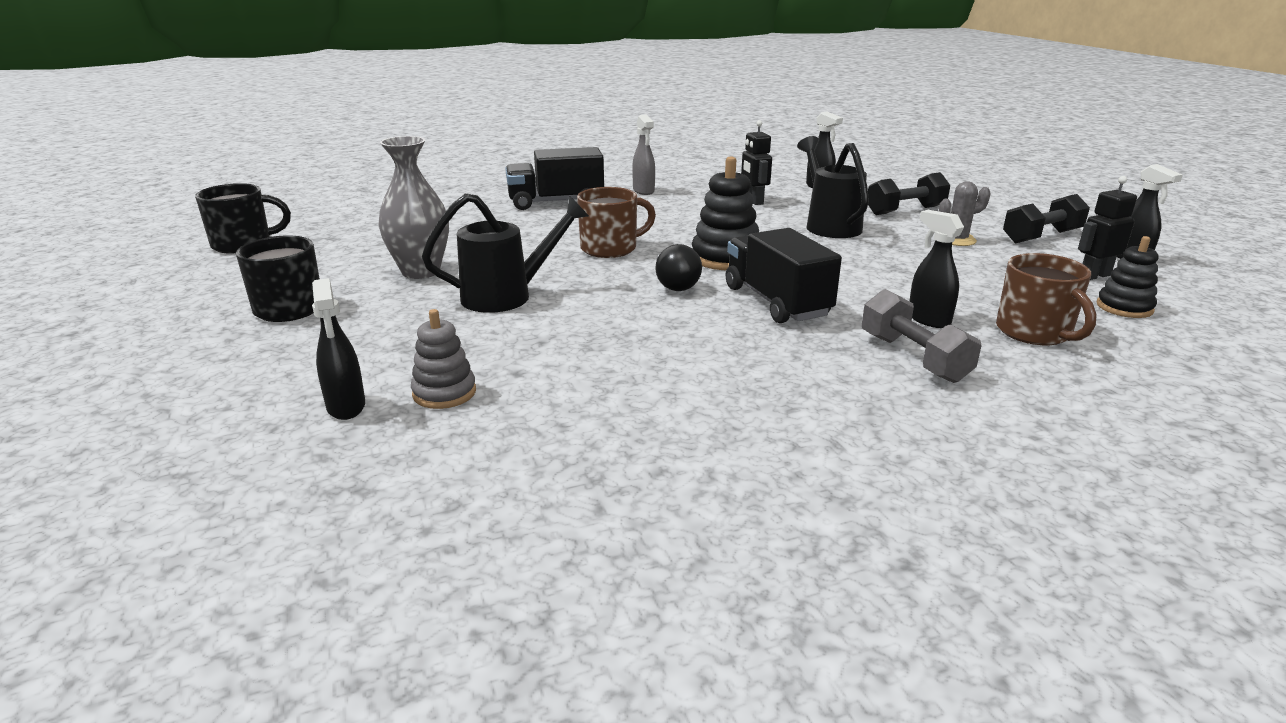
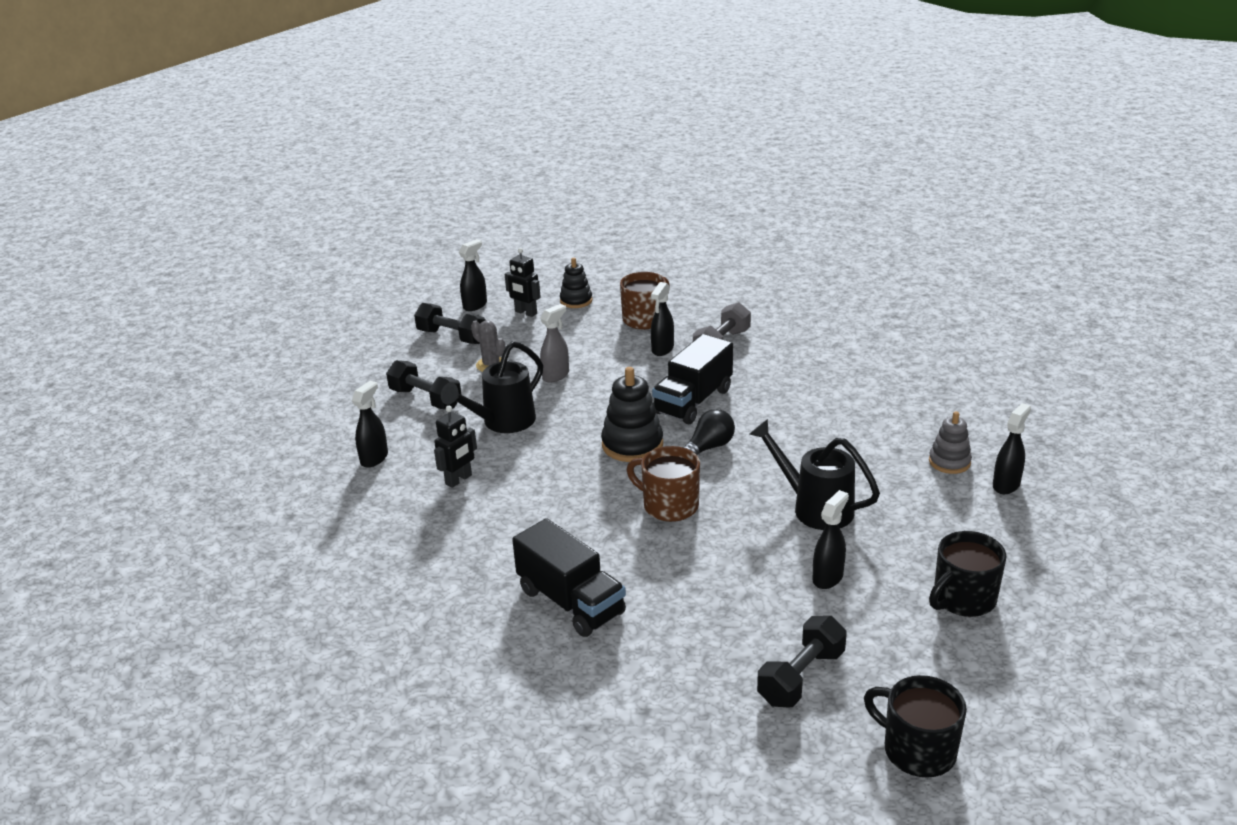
camera: 120 degrees left, 5 degrees up
grey vase [379,136,449,279] -> black spray bottle [812,490,849,589]
grey spray bottle [632,115,655,195] -> grey spray bottle moved to [540,304,569,383]
none -> black dumbbell [757,616,847,707]

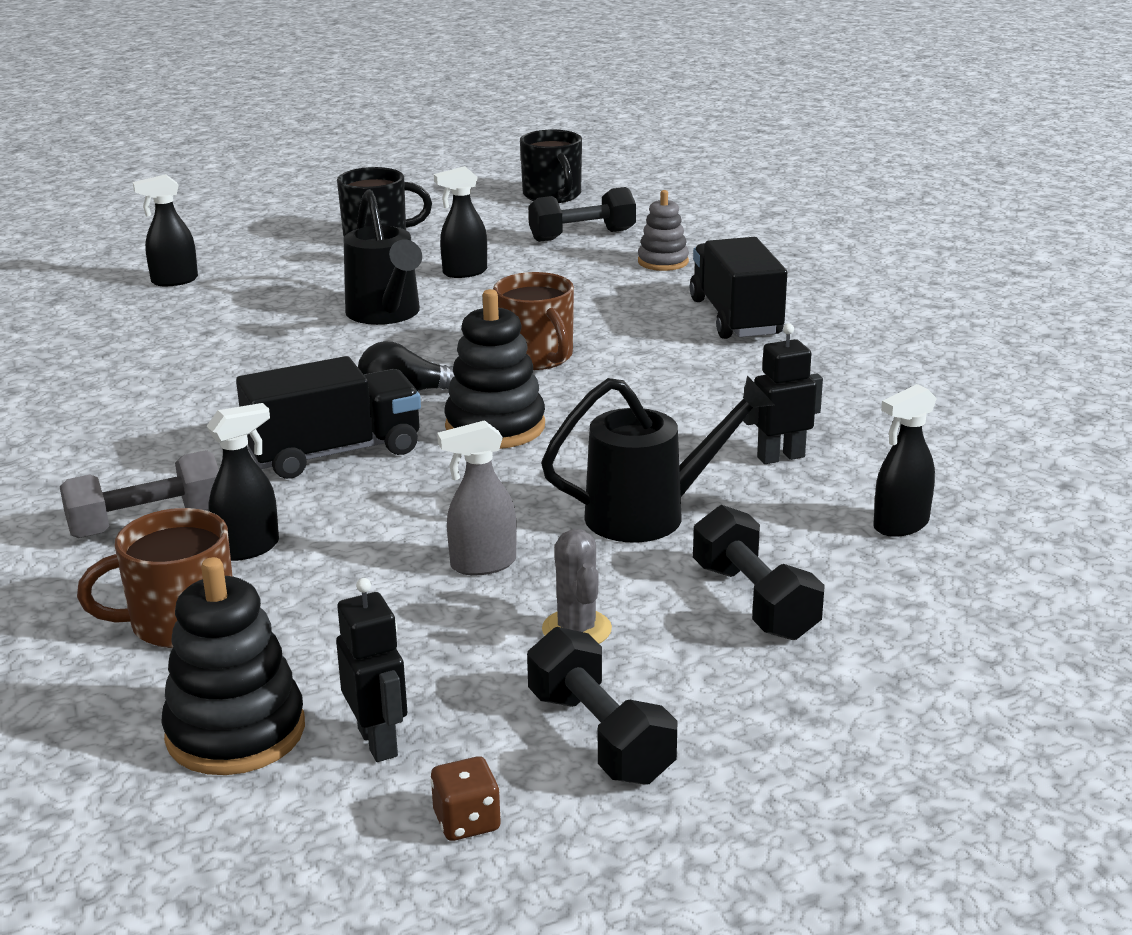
camera: 150 degrees left, 5 degrees down
black spray bottle [459,239,487,311] -> brown dice [431,756,501,841]
black stacking toy [560,258,592,308] -> black stacking toy [161,557,305,775], size x1.56
grey stacking toy [929,411,972,474] -> grey stacking toy moved to [638,190,689,271]

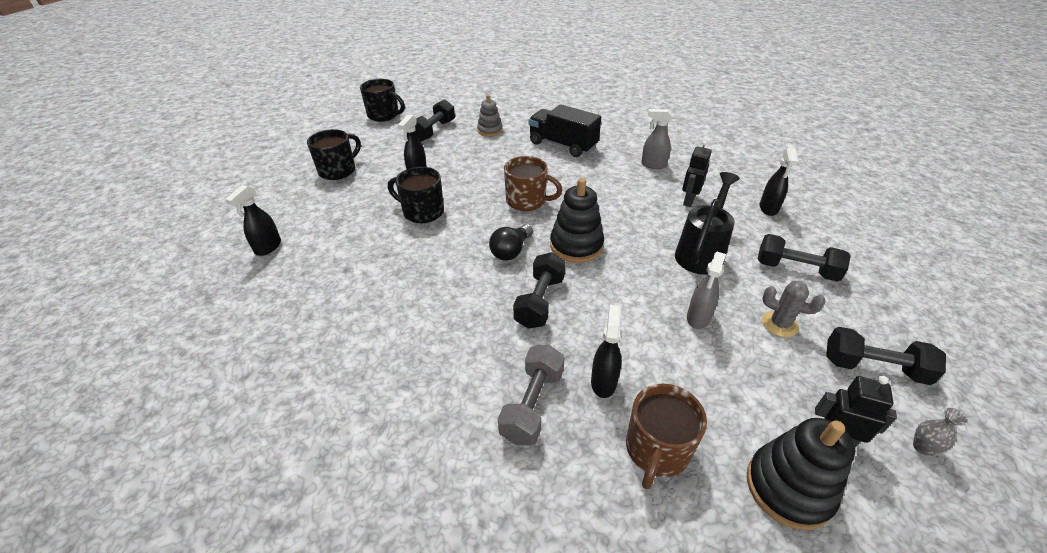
camera: 45 degrees left, 15 degrees up
black truck [236,356,421,479] -> black dumbbell [513,252,566,329]
black watering can [344,189,422,325] -> black mug [388,167,444,223]
brown dice [431,756,501,841] -> grey vase [913,408,968,455]
none -> grey spray bottle [641,109,673,169]

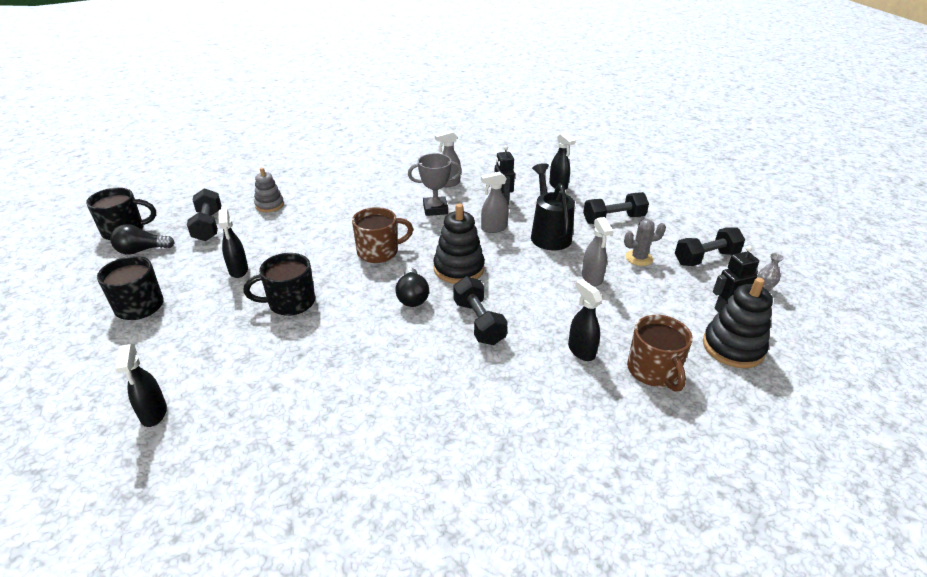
camera: 40 degrees left, 5 degrees down
grey dumbbell [498,345,565,445] -> none
black truck [529,104,601,157] -> none
none -> black light bulb [110,224,175,255]
none -> grey trophy [408,153,462,216]
none -> grey spray bottle [481,172,509,233]

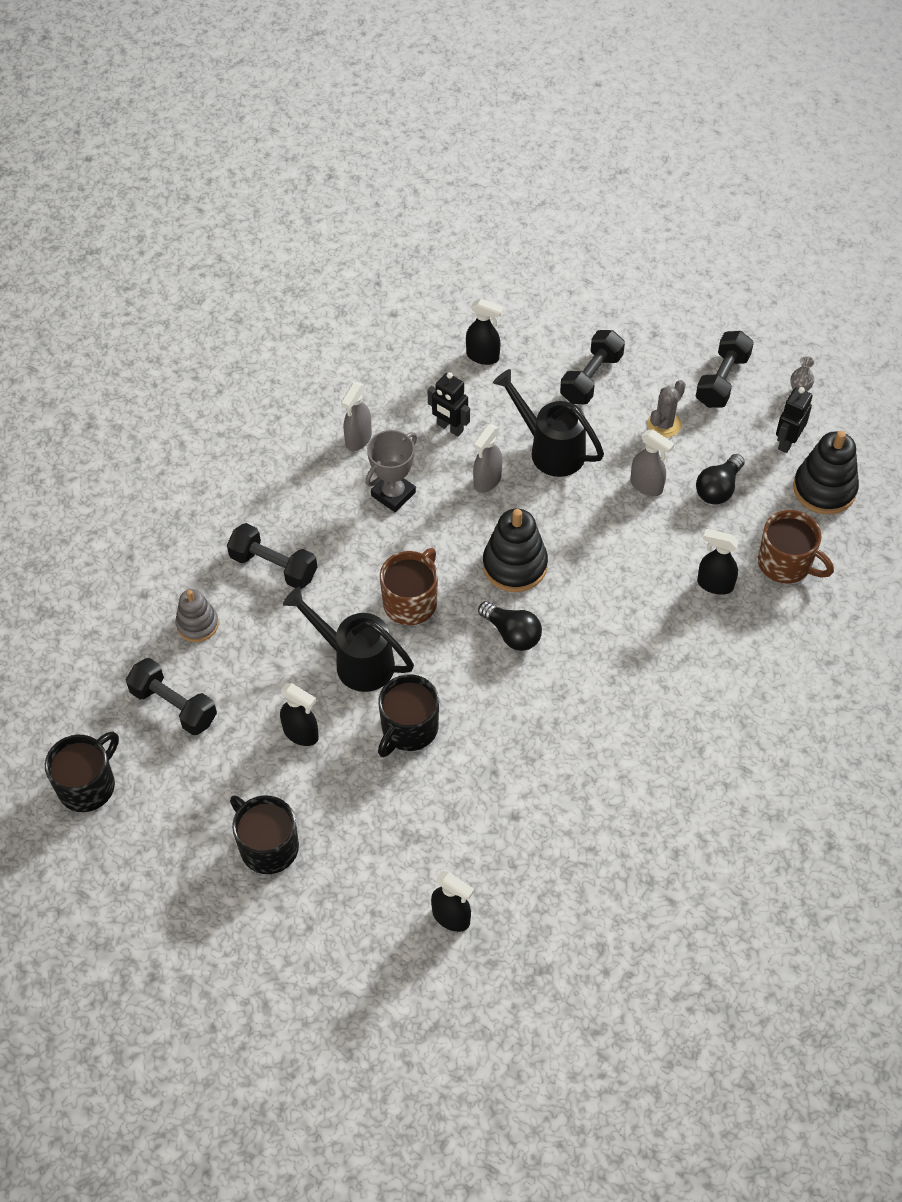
camera: 40 degrees left, 20 degrees up
black light bulb [110,224,175,255] -> black light bulb moved to [696,454,745,504]
black dumbbell [453,276,508,345] -> black dumbbell moved to [227,523,317,589]
none -> black watering can [283,587,414,692]

